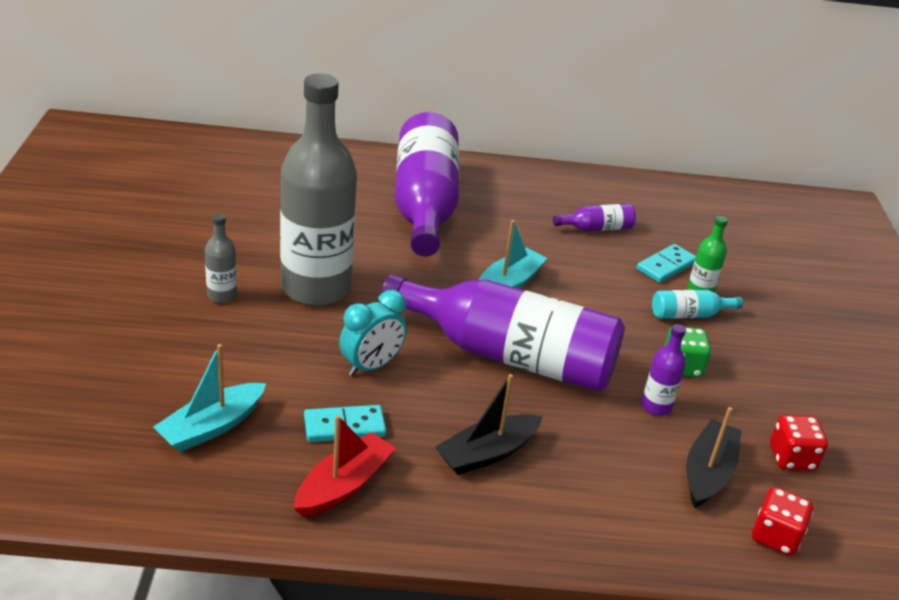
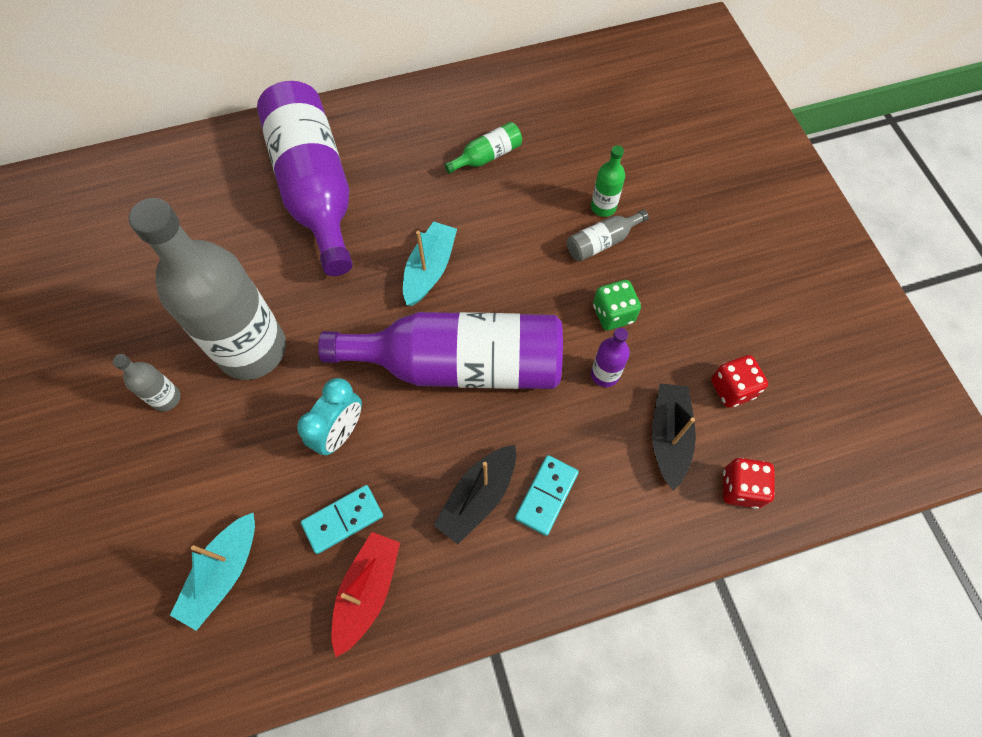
camera: 15 degrees left, 30 degrees up
purple bottle [553,204,636,232] -> green bottle [444,122,522,174]
turquoise domino [637,244,696,283] -> turquoise domino moved to [515,455,579,536]
turquoise bottle [652,290,743,319] -> grey bottle [567,210,649,262]

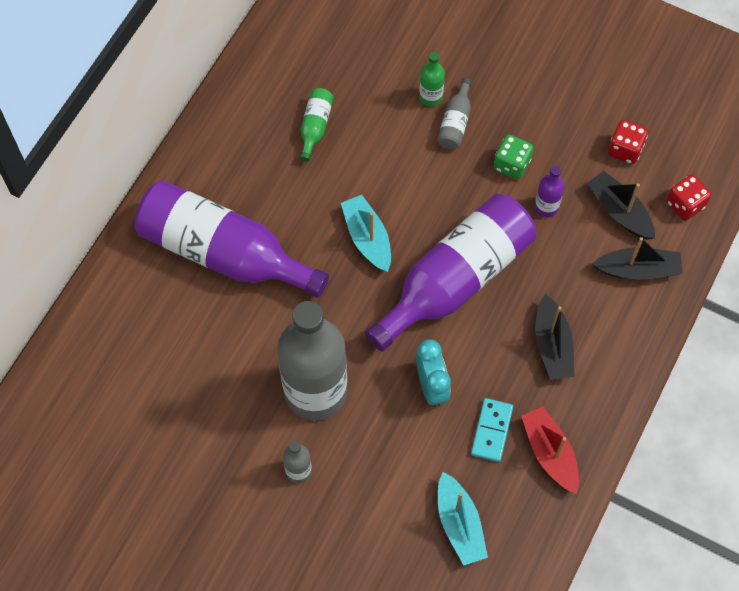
camera: 45 degrees left, 0 degrees up
turquoise domino [515,455,579,536] -> none
none -> black boat [592,237,683,280]

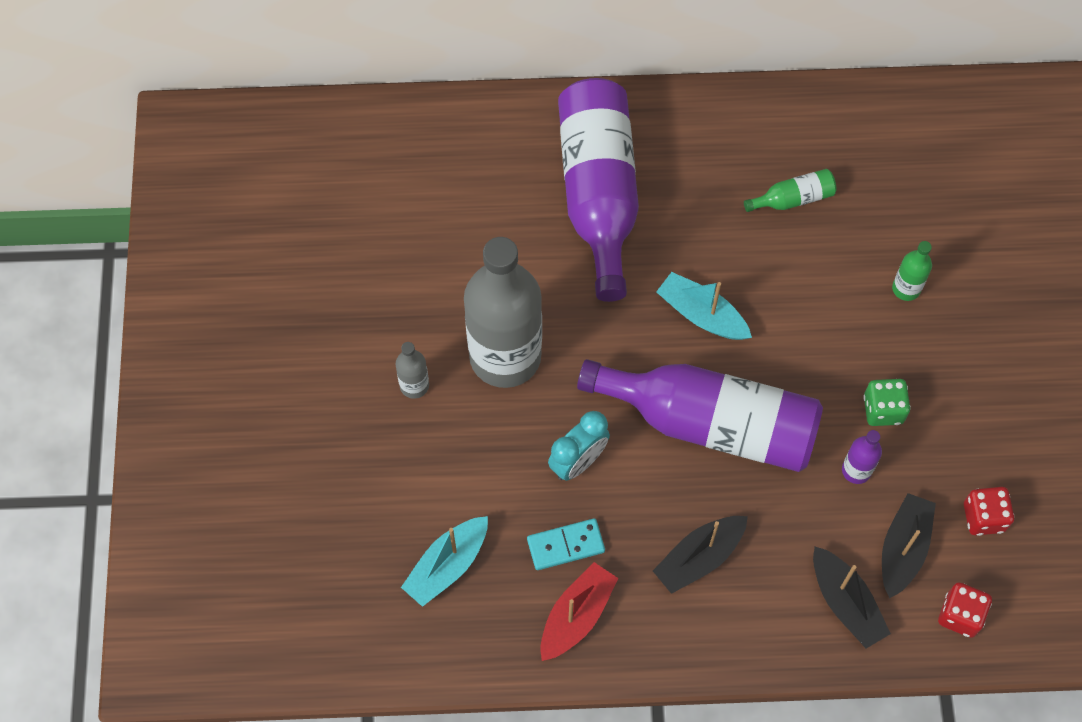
camera: 60 degrees right, 0 degrees up
turquoise boat [341,195,391,272] -> turquoise boat turned 90 degrees counterclockwise [656,272,752,340]
grey bottle [437,78,472,150] -> none

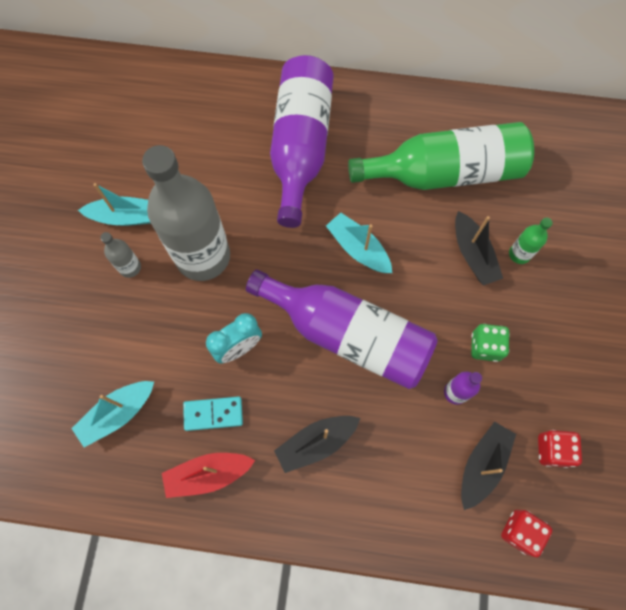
camera: 10 degrees right, 5 degrees up
red boat [540,562,618,661] -> red boat turned 150 degrees counterclockwise [162,453,255,498]
green bottle [744,169,836,212] -> green bottle [348,122,534,190], size x2.46
black boat [813,547,891,649] -> black boat moved to [455,211,503,285]
none -> turquoise boat [78,183,151,226]

